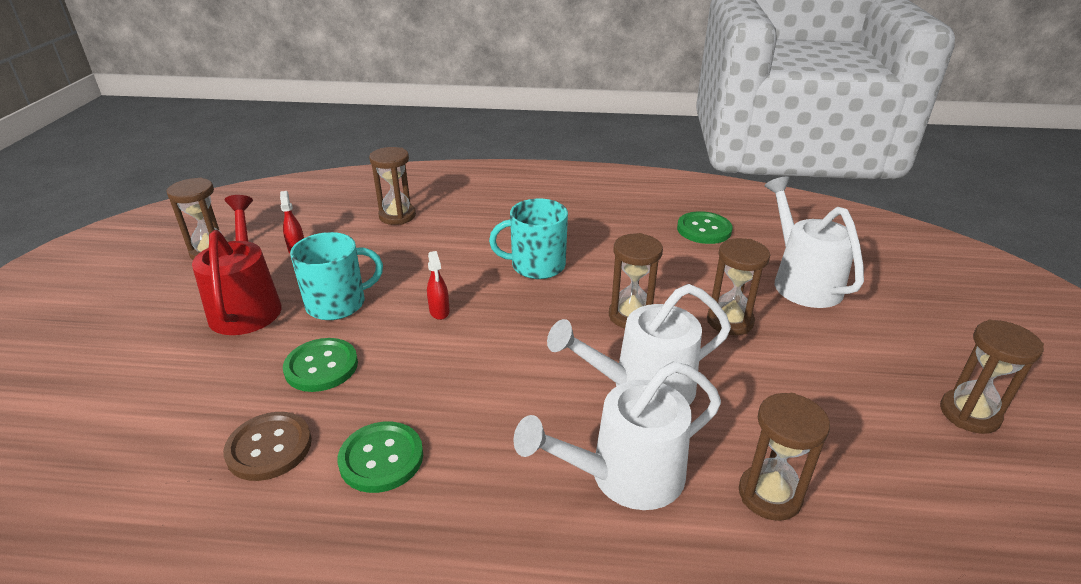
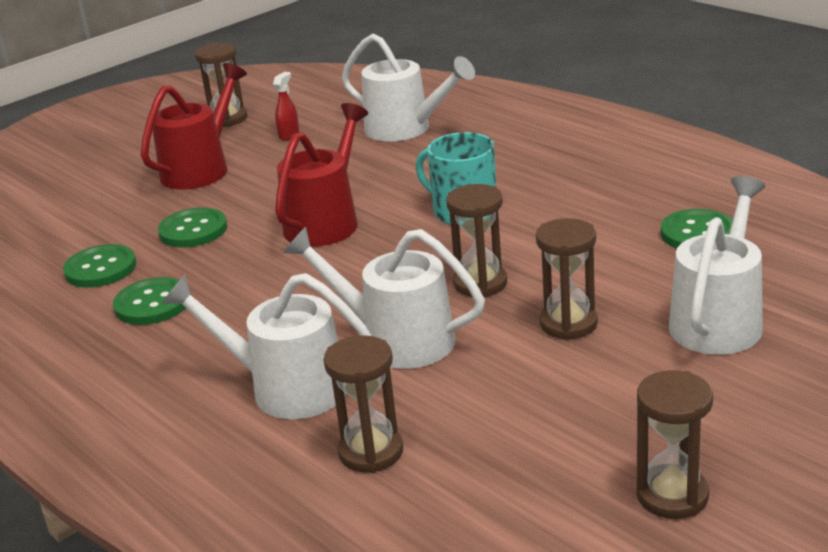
camera: 45 degrees right, 5 degrees down
brown button [223,412,312,481] -> green button [63,244,136,288]
turquoise mug [290,232,383,320] -> none
brown hourglass [369,147,416,225] -> white watering can [341,34,475,141]
red spray bottle [427,251,450,320] -> red watering can [275,103,368,247]

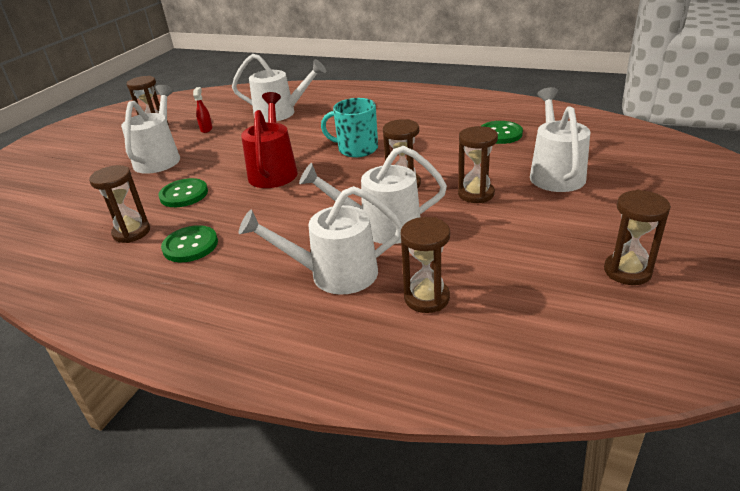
camera: 25 degrees left, 5 degrees up
green button [63,244,136,288] -> brown hourglass [89,165,150,243]
red watering can [141,63,247,189] -> white watering can [121,85,180,174]

